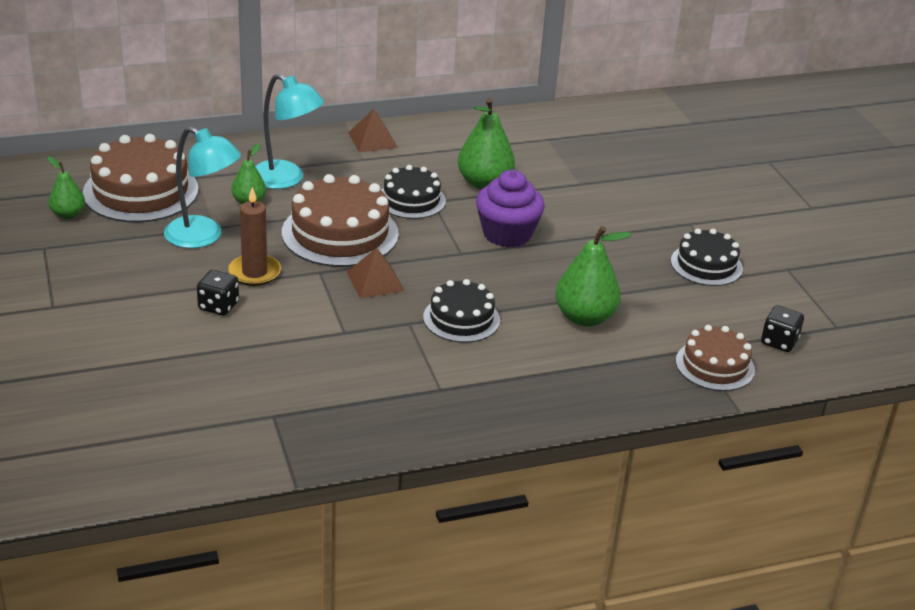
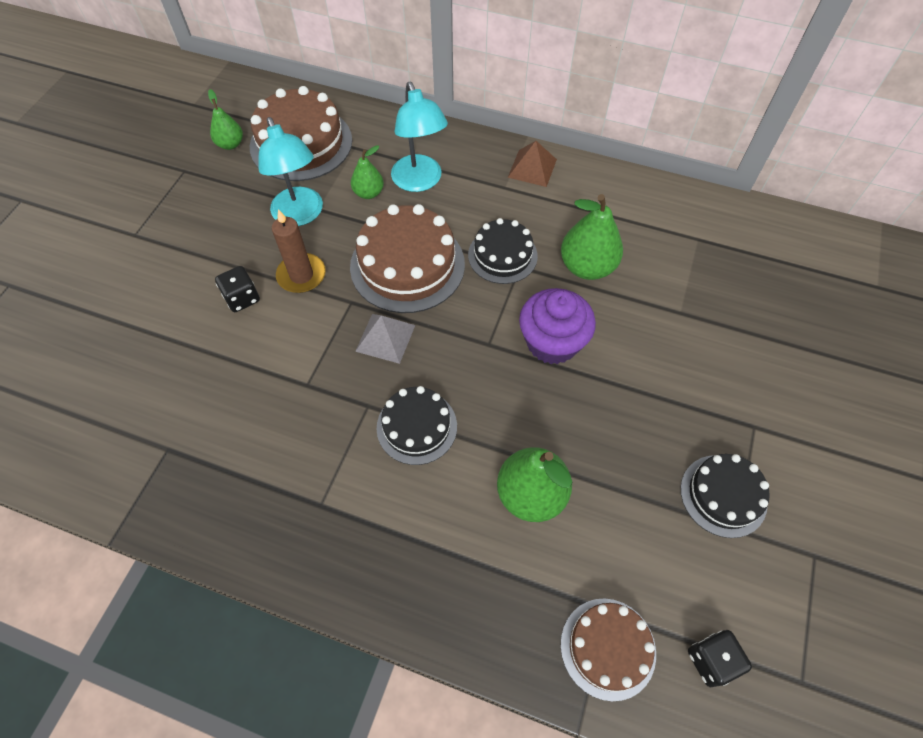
camera: 40 degrees right, 25 degrees up
brown pyramid [347,247,405,299] -> grey pyramid [355,314,415,364]

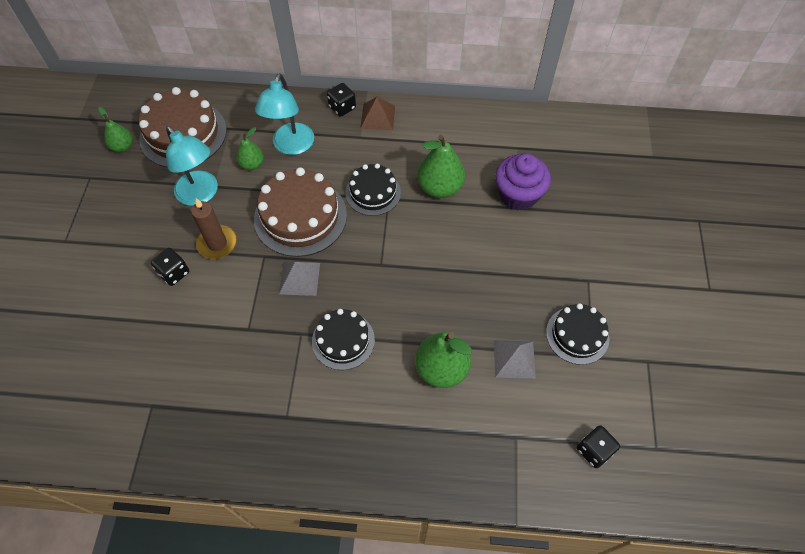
camera: 15 degrees left, 0 degrees up
turquoise lamp [391,82,448,192] -> turquoise lamp turned 45 degrees clockwise [255,73,314,155]
purple cupcake [519,288,596,364] -> purple cupcake moved to [495,153,551,210]
brown cake [561,598,656,701] -> none
none -> black dice [327,83,356,117]
none -> grey pyramid [494,340,536,379]

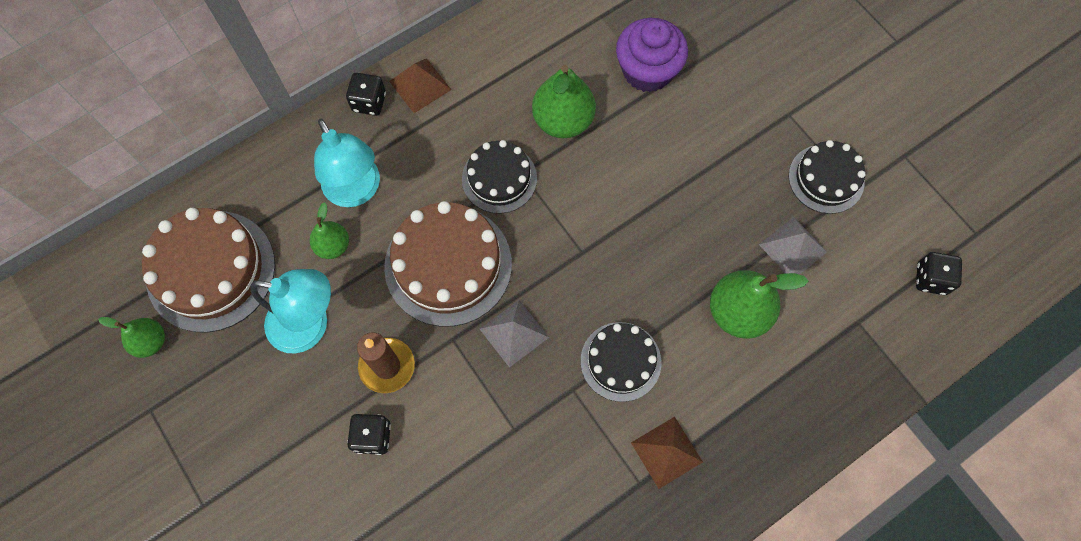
camera: 40 degrees left, 10 degrees up
none -> brown pyramid [631,417,703,489]

